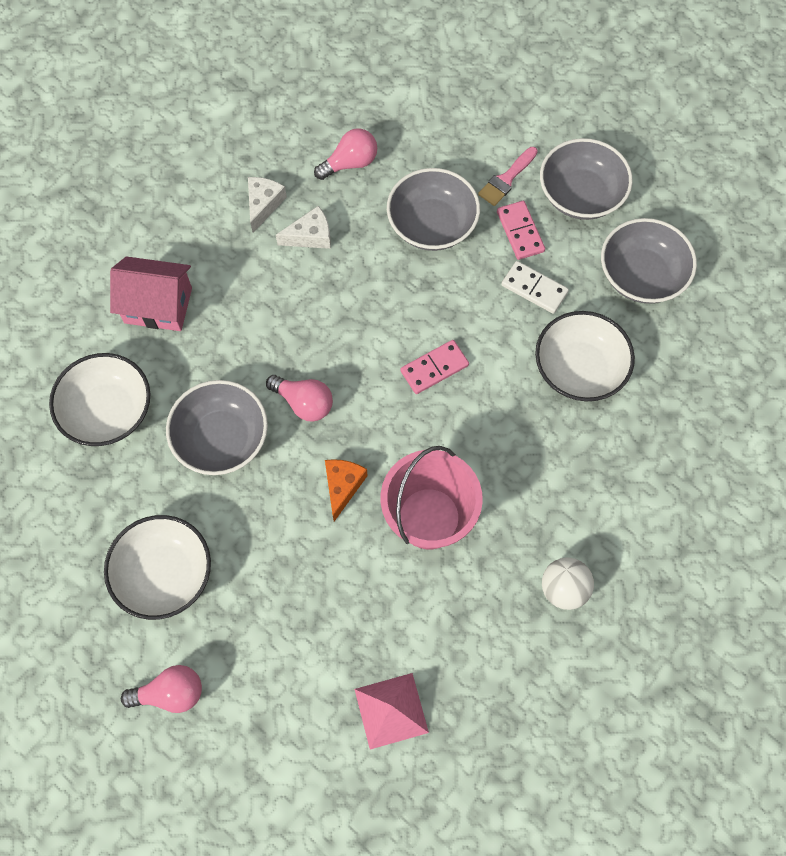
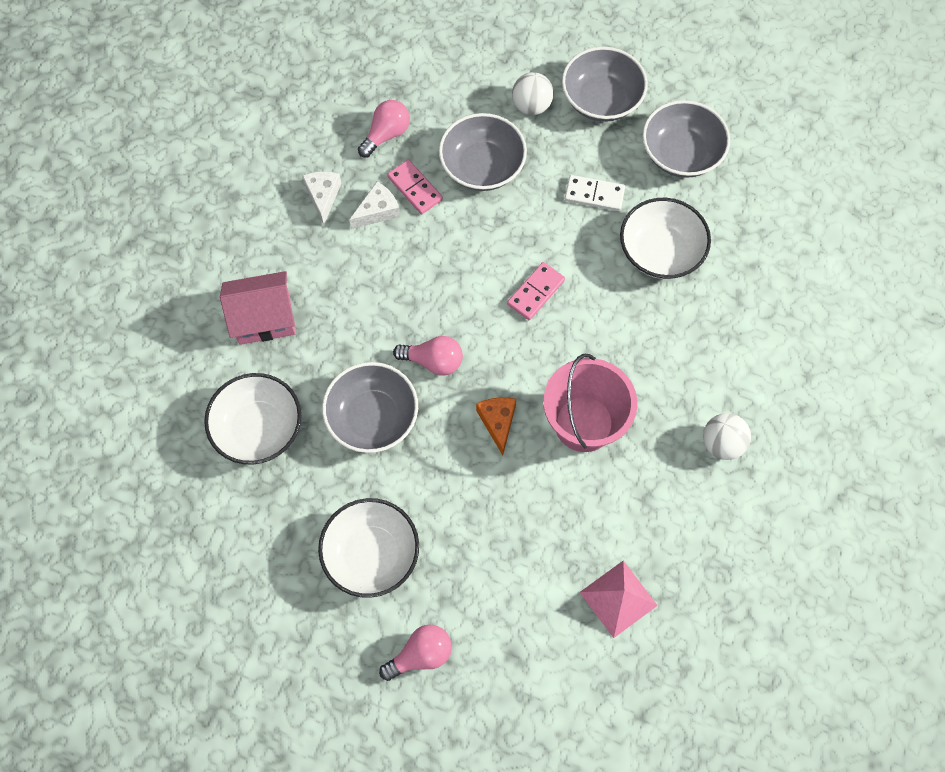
camera: 20 degrees left, 0 degrees up
pink brush [478,147,538,206] -> white ball [512,72,554,115]
pink domino [497,201,545,260] -> pink domino moved to [387,159,443,214]

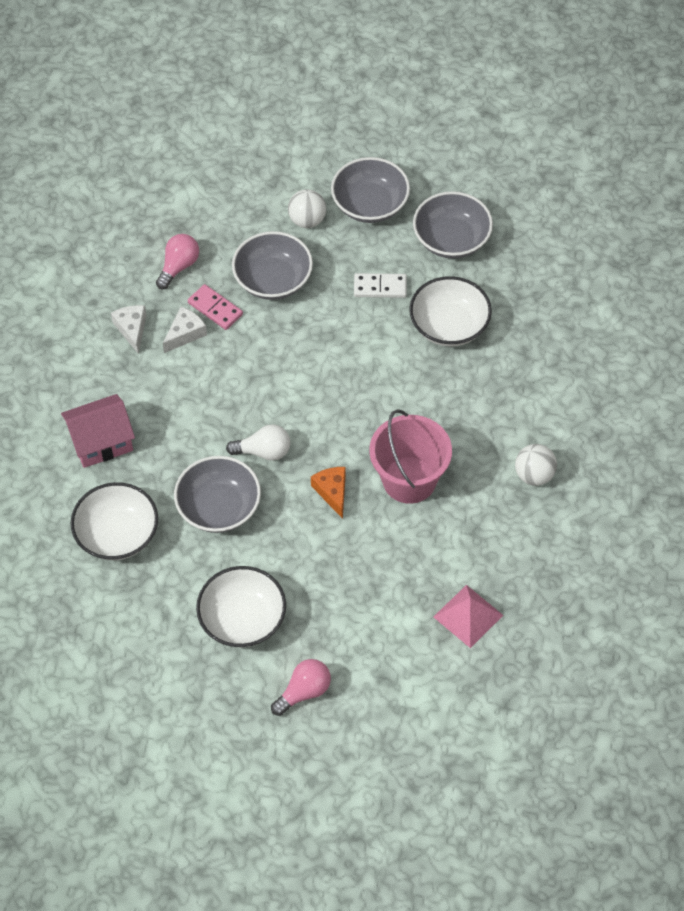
camera: 10 degrees left, 10 degrees down
pink light bulb [393,336,463,376] -> white light bulb [226,424,290,461]
pink domino [507,262,565,320] -> none

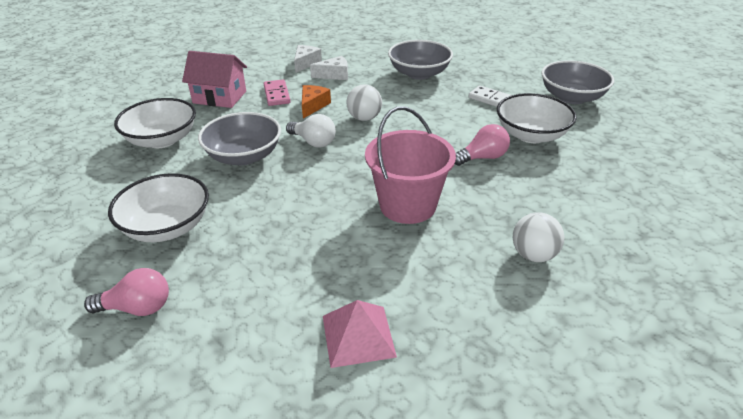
camera: 35 degrees right, 20 degrees down
pink light bulb [156,234,199,290] -> pink light bulb moved to [455,124,510,166]
pink domino [188,284,243,330] -> pink domino moved to [264,79,291,106]
white ball [288,189,326,228] -> white ball moved to [346,84,382,121]
orange cheese [311,467,346,519] -> orange cheese moved to [302,85,331,119]
grey bowl [331,157,410,223] -> none

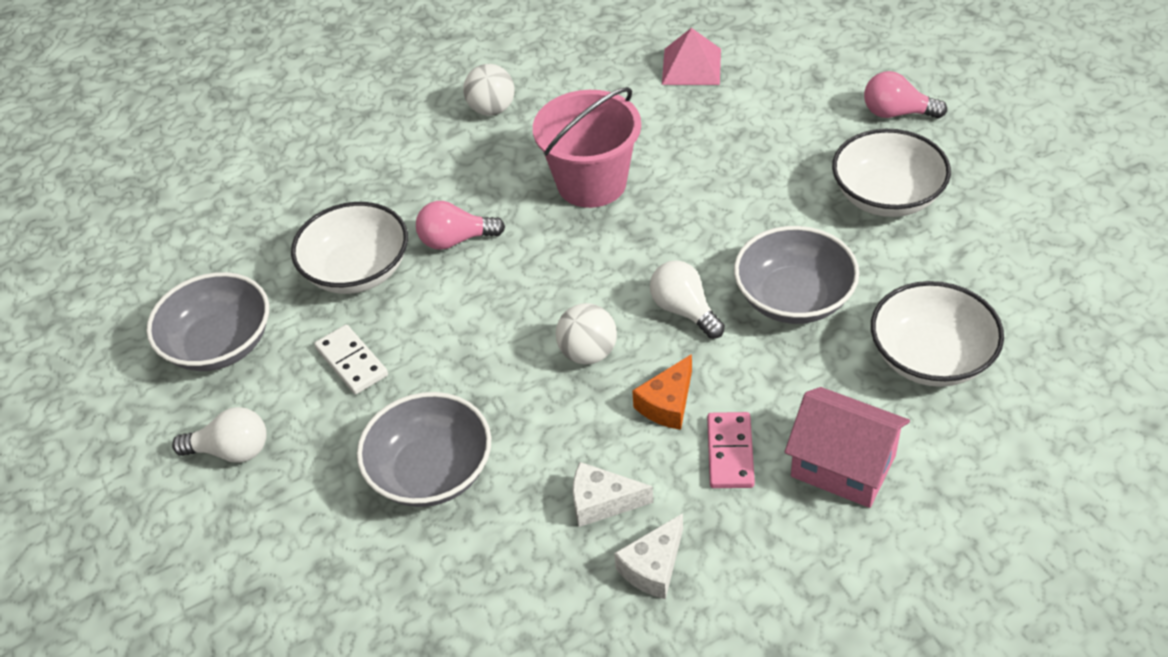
camera: 160 degrees left, 10 degrees up
none -> white light bulb [172,407,267,463]

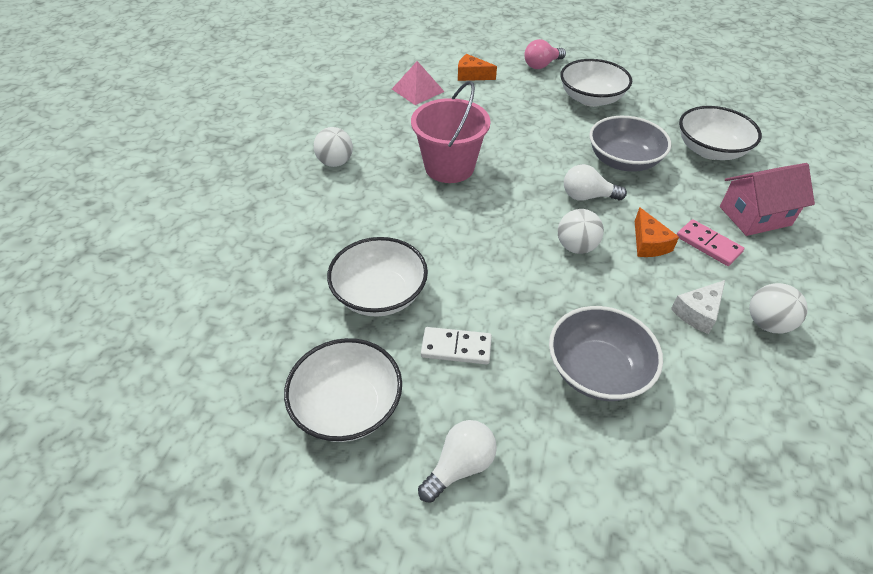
camera: 50 degrees left, 0 degrees up
grey bowl [147,272,269,371] -> white bowl [284,338,402,442]
pink light bulb [416,201,505,250] -> none
white cheese [614,513,683,599] -> white ball [749,283,808,333]
none -> orange cheese [458,54,497,81]

